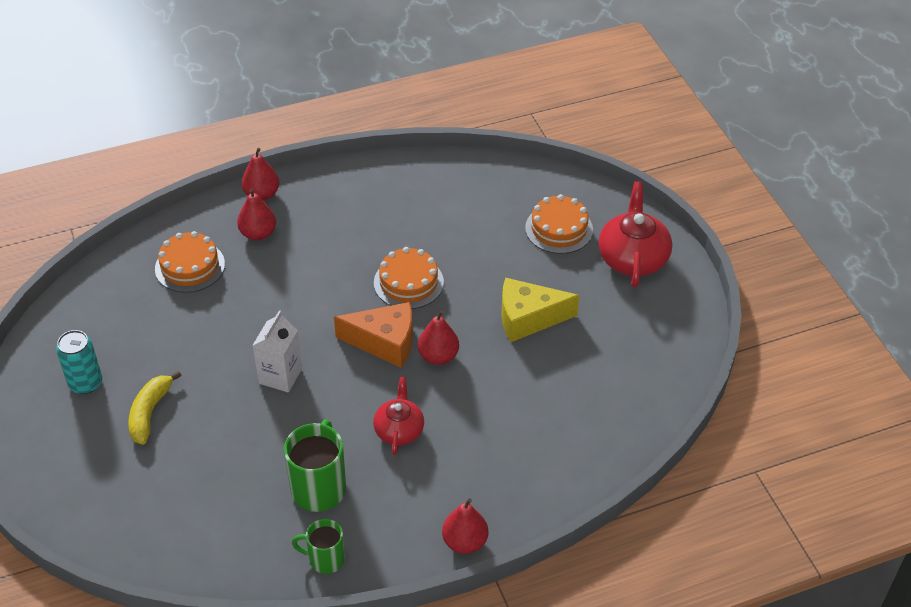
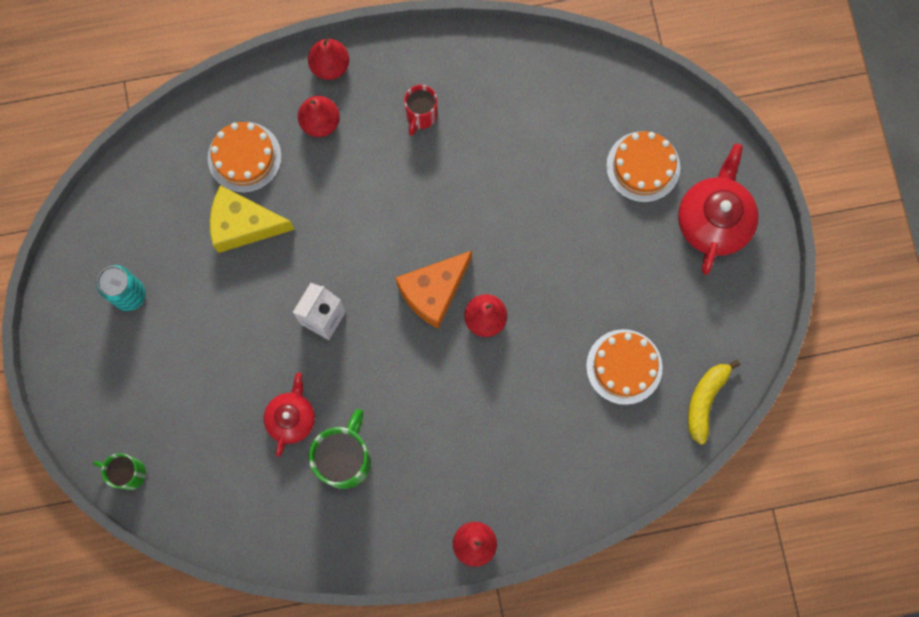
camera: 10 degrees right, 30 degrees up
yellow banana [128,371,182,445] -> yellow banana moved to [688,359,740,445]
green mug [292,519,345,574] -> green mug moved to [93,453,146,490]
orange cheese [334,302,413,368] -> orange cheese turned 120 degrees clockwise [396,251,472,329]
red teapot [373,377,424,455] -> red teapot moved to [264,373,315,457]
orange cake [374,247,444,309] -> orange cake moved to [586,329,663,405]
yellow cheese [501,277,580,342] -> yellow cheese moved to [210,185,295,253]
none -> red mug [404,85,437,136]

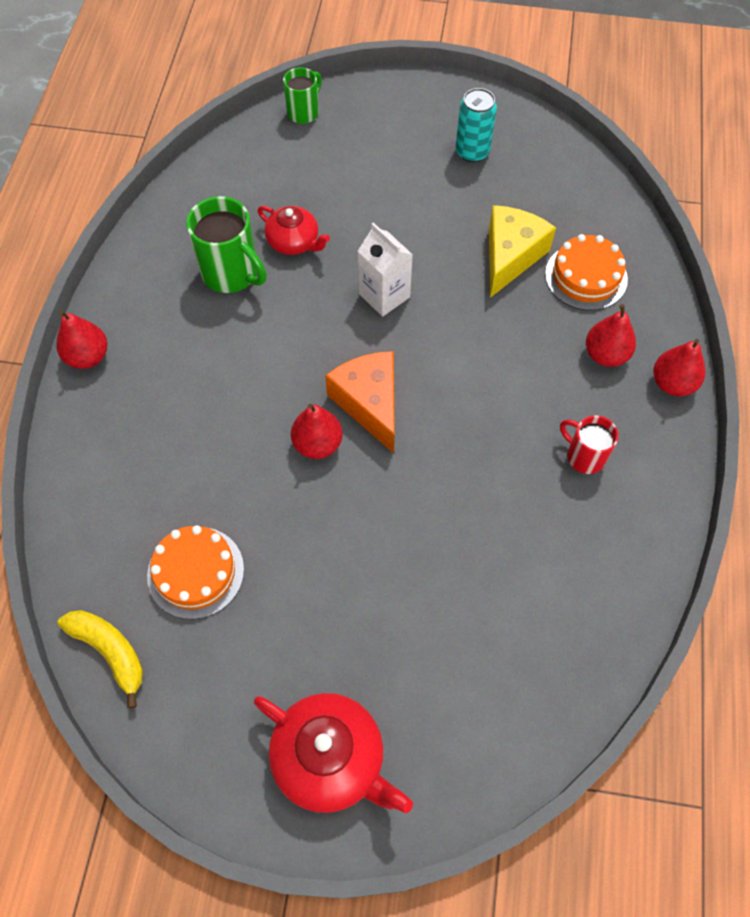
camera: 110 degrees right, 15 degrees down
orange cake [606,131,680,203] -> none

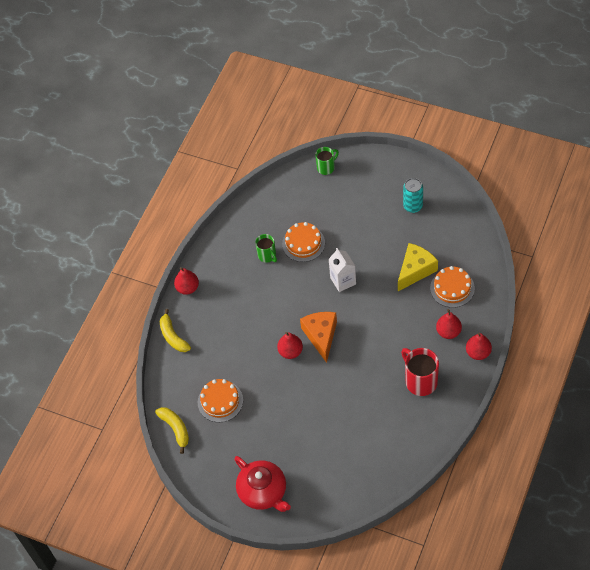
camera: 20 degrees right, 5 degrees down
green mug [186,196,267,293] -> green mug [255,234,277,263], size x0.61
red teapot [257,206,330,255] -> orange cake [282,222,325,262]
red mug [560,415,619,474] -> red mug [401,348,439,396], size x1.63
none -> yellow banana [159,309,191,352]

